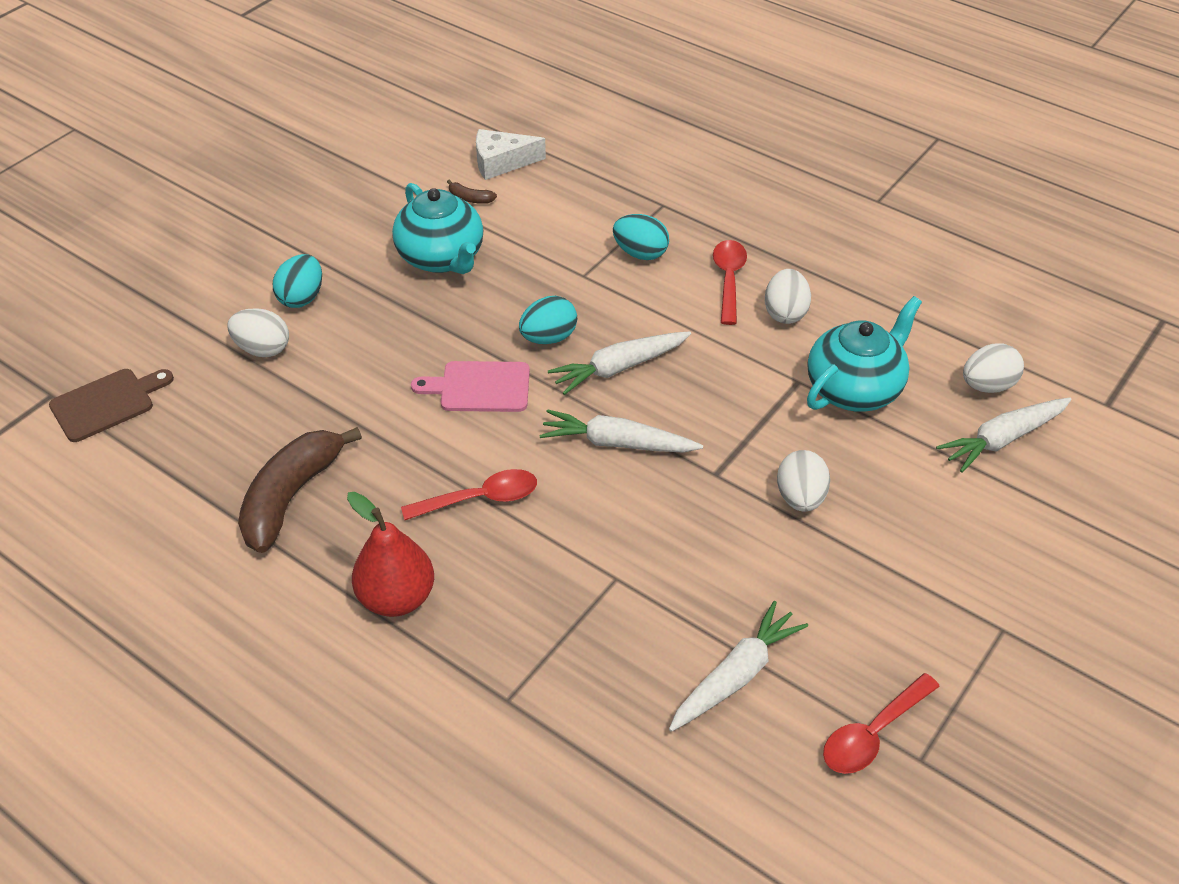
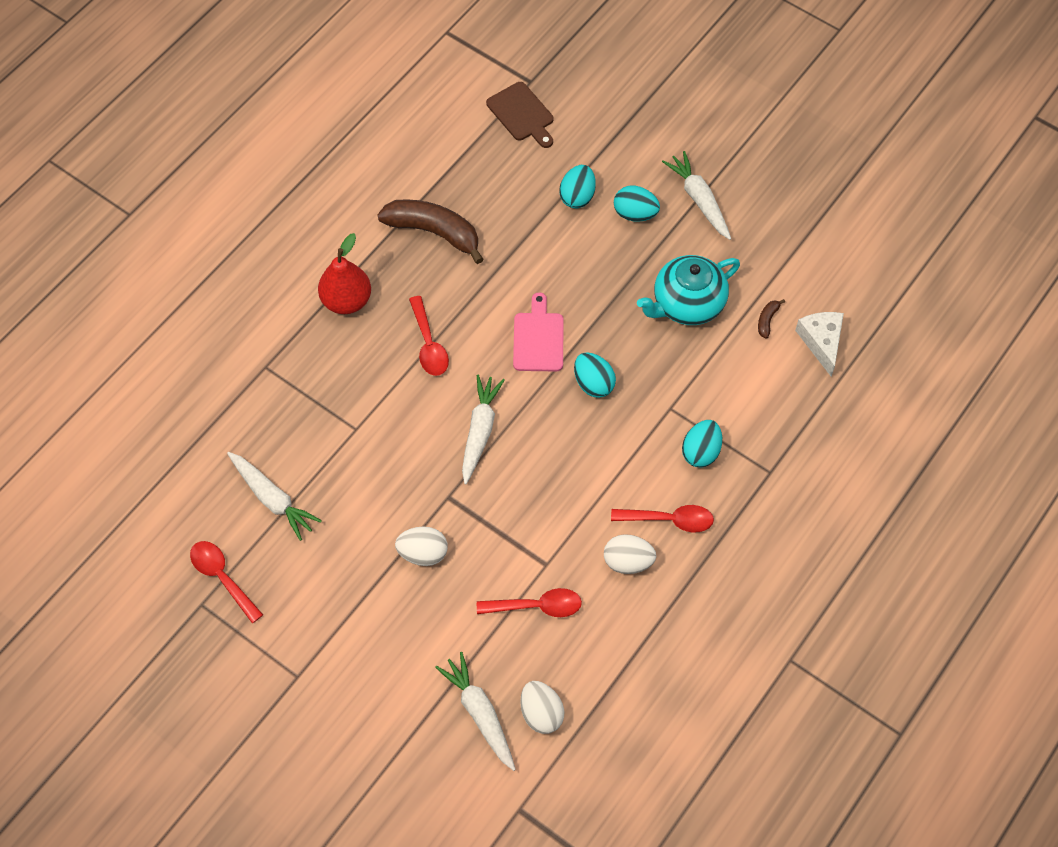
camera: 90 degrees right, 15 degrees up
white egg [227,308,289,357] -> turquoise egg [559,165,596,209]
white carrot [548,331,691,395] -> white carrot moved to [662,151,731,240]
turquoise teapot [807,296,922,412] -> red spoon [477,588,582,617]

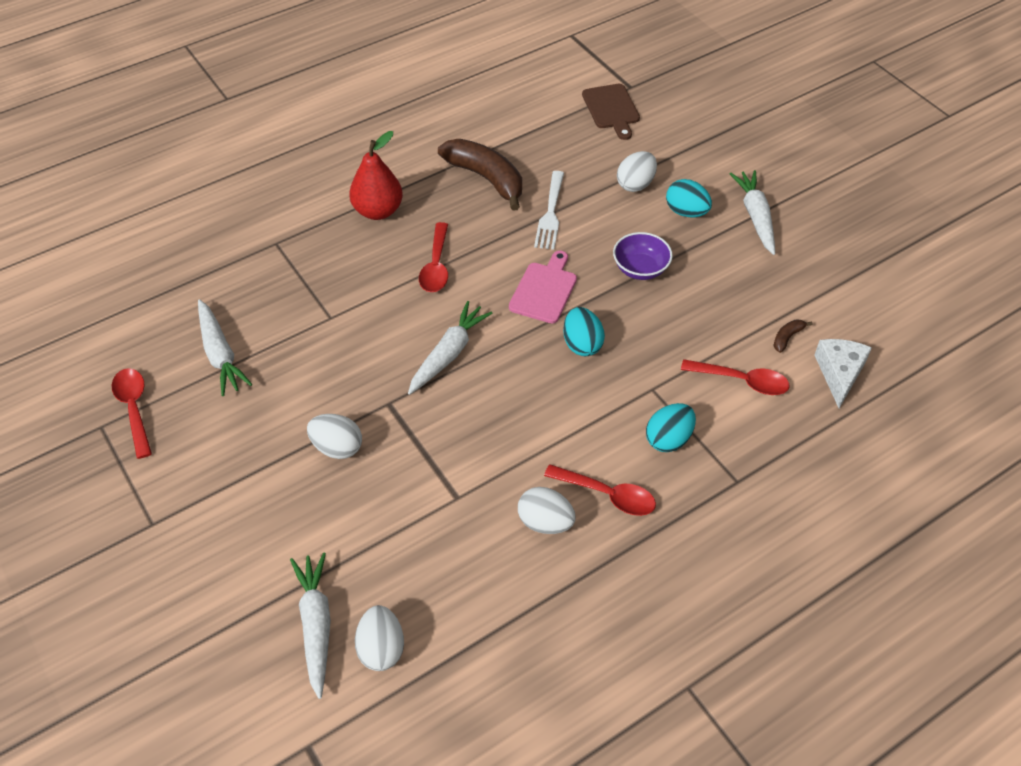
camera: 20 degrees right, 10 degrees down
red spoon [477,588,582,617] -> red spoon moved to [681,359,790,395]
turquoise egg [559,165,596,209] -> white egg [617,151,657,192]
turquoise teapot [637,255,740,325] -> none
none -> white fork [534,171,564,250]
none -> purple bowl [613,232,673,280]

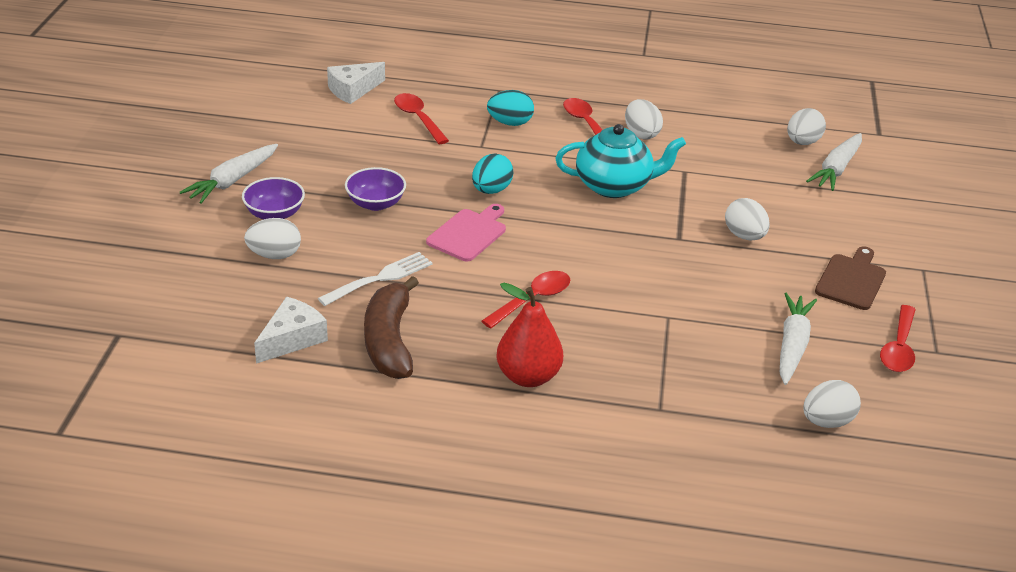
camera: 140 degrees left, 15 degrees down
white carrot [408,301,492,395] -> none
pink cutting board [509,251,577,323] -> pink cutting board turned 150 degrees clockwise [426,204,506,262]
brown cutting board [582,84,640,140] -> brown cutting board moved to [815,246,886,310]
turquoise egg [666,179,712,217] -> purple bowl [242,177,305,219]
brown banana [773,319,812,353] -> none
none -> white cheese [254,297,328,364]
none -> turquoise teapot [556,124,686,198]
none -> white egg [803,380,861,428]

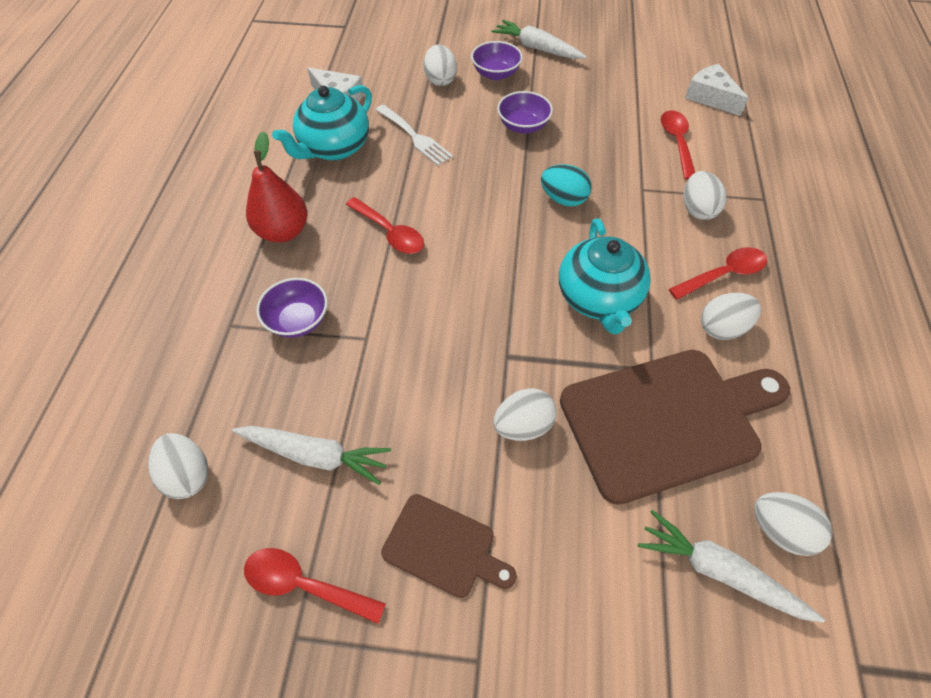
camera: 90 degrees right, 20 degrees up
brown banana [364,276,419,379] -> turquoise teapot [272,85,372,161]
red spoon [394,93,449,144] -> red spoon turned 60 degrees counterclockwise [661,110,695,180]
pink cutting board [426,204,506,262] -> none
turquoise egg [487,90,534,126] -> white egg [684,171,727,220]
none -> purple bowl [256,278,328,338]
none -> brown cutting board [560,350,790,505]

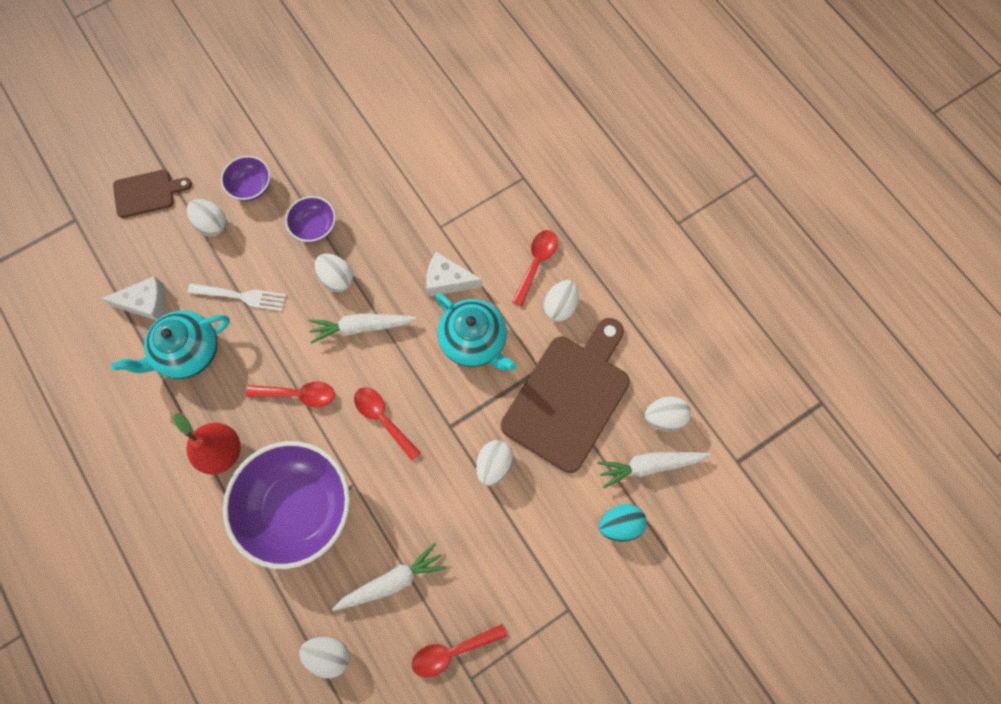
camera: 40 degrees left, 15 degrees up
purple bowl [256,278,328,338] -> purple bowl [223,441,350,569], size x2.17
turquoise teapot [272,85,372,161] -> turquoise teapot turned 60 degrees clockwise [112,311,230,379]
brown cutting board [381,494,517,598] -> brown cutting board moved to [113,170,192,218]
white carrot [491,20,587,59] -> white carrot moved to [309,314,417,343]
turquoise egg [541,164,592,207] -> turquoise egg moved to [599,504,647,542]
red spoon [661,110,695,180] -> red spoon moved to [354,387,421,461]
white egg [684,171,727,220] -> white egg moved to [315,254,354,292]
white cheese [685,64,748,116] -> white cheese moved to [426,252,483,296]

